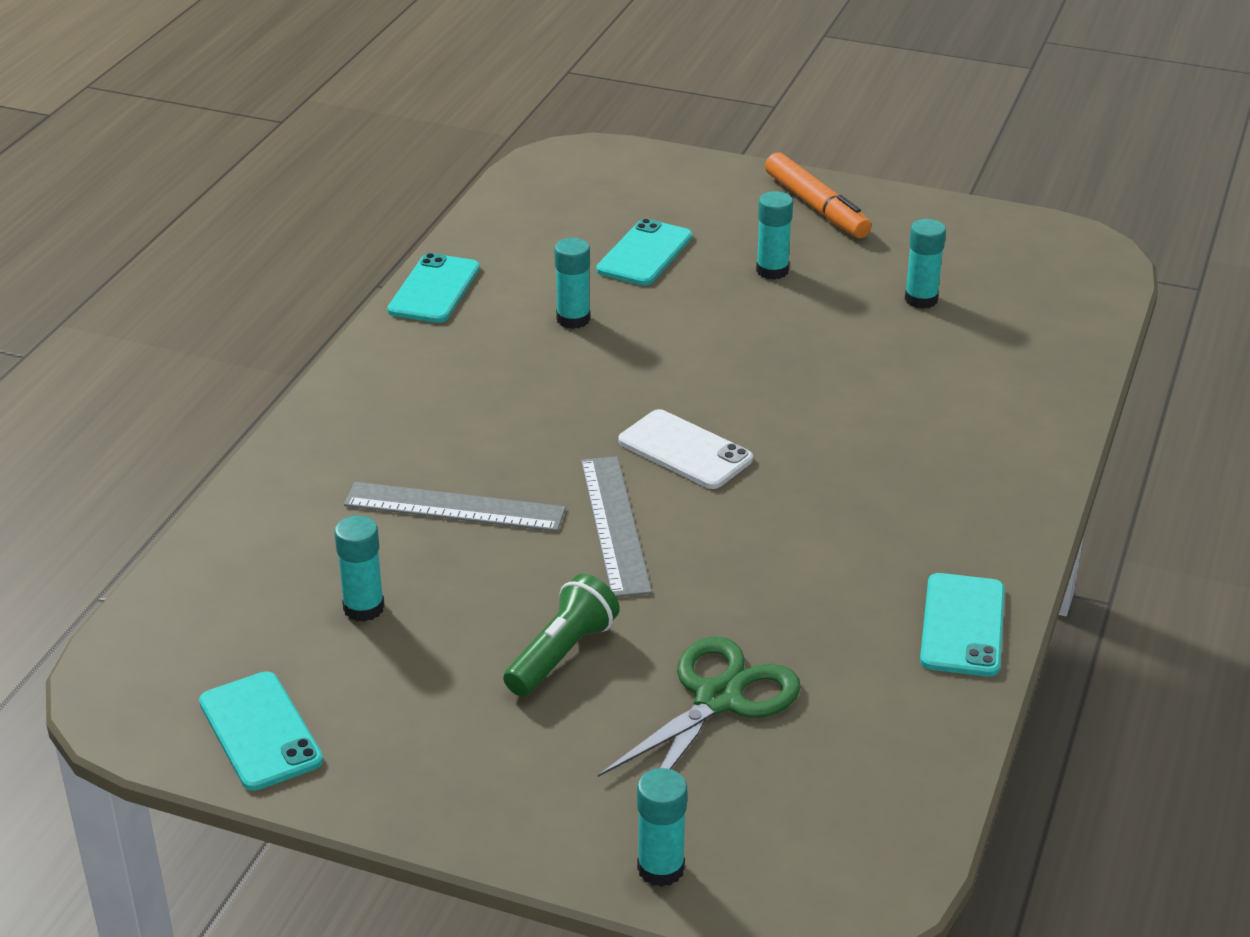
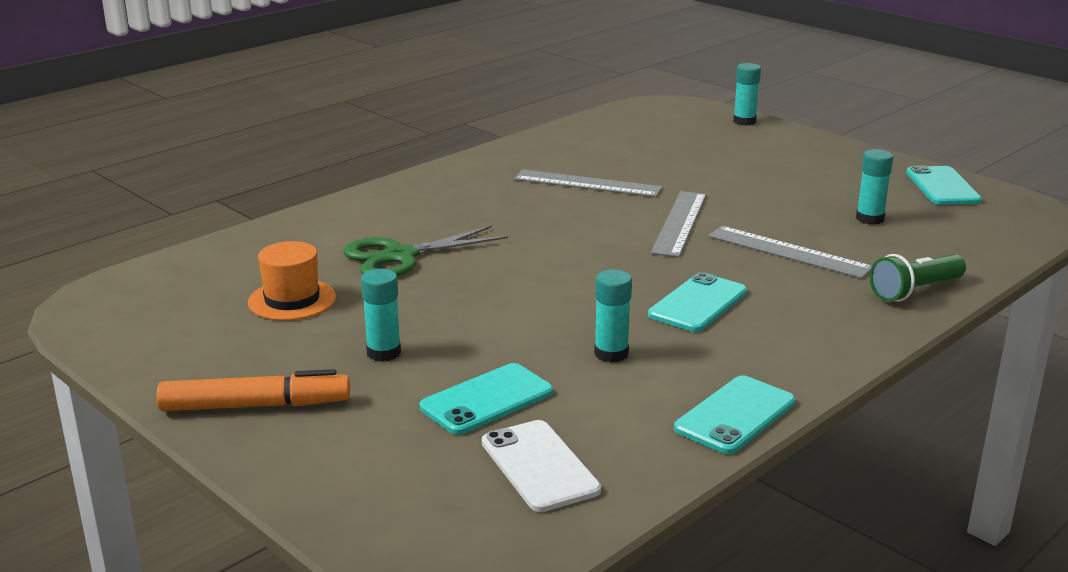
camera: 155 degrees left, 10 degrees down
green flashlight [503,574,620,697] -> green flashlight moved to [870,254,966,302]
green scissors [598,637,801,777] -> green scissors moved to [343,225,508,277]
white phone [618,409,753,489] -> white phone moved to [482,420,601,512]
orange marker [765,152,872,238] -> orange marker turned 90 degrees clockwise [157,369,350,411]
turquoise glue stick [905,219,946,309] -> orange hat [248,241,336,320]
turquoise phone [920,573,1005,677] -> turquoise phone moved to [648,272,747,332]
none -> grey ruler [514,169,662,197]

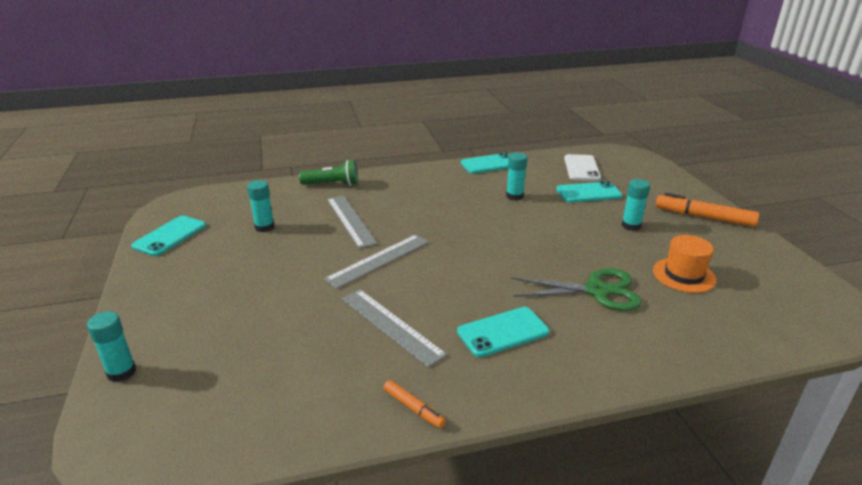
camera: 150 degrees left, 5 degrees up
turquoise phone [648,272,747,332] -> turquoise phone moved to [457,307,549,357]
none -> orange marker [384,380,446,428]

